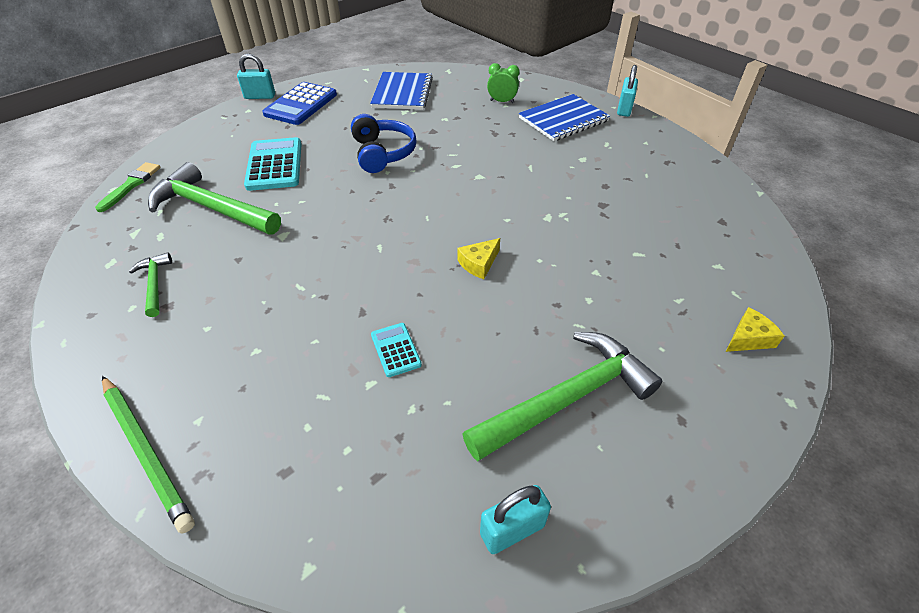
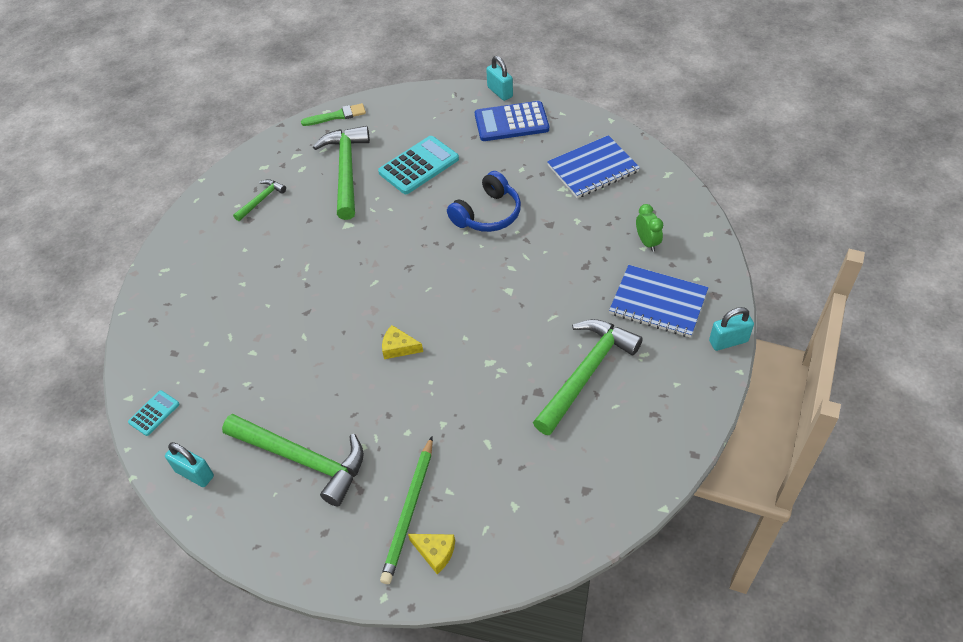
camera: 60 degrees right, 5 degrees up
green pencil [102,376,195,534] -> green pencil moved to [380,437,433,584]
turquoise calculator [371,323,422,377] -> turquoise calculator moved to [128,390,179,436]
none -> green hammer [533,319,643,435]

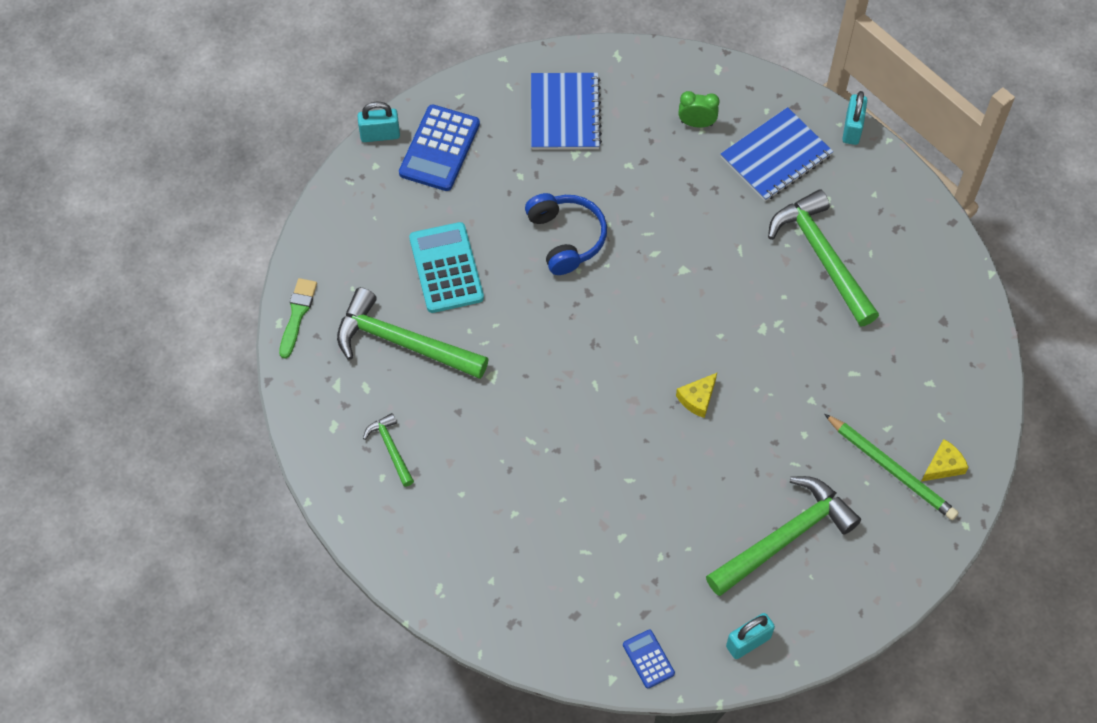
camera: 65 degrees left, 10 degrees up
turquoise calculator [128,390,179,436] -> blue calculator [623,629,675,688]

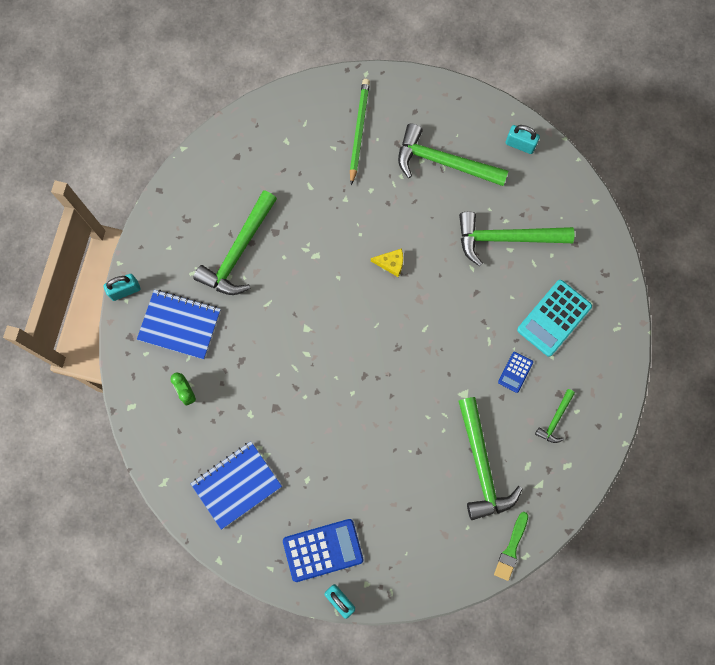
camera: 125 degrees left, 15 degrees up
green brush [279,278,317,359] -> green brush turned 45 degrees counterclockwise [494,512,528,581]
turquoise calculator [409,222,484,313] -> turquoise calculator moved to [517,280,592,357]
blue headphones [525,193,607,275] -> none
blue calculator [623,629,675,688] -> blue calculator moved to [498,352,533,393]
yellow cheese [921,439,969,482] -> none
none -> green hammer [459,212,574,266]

